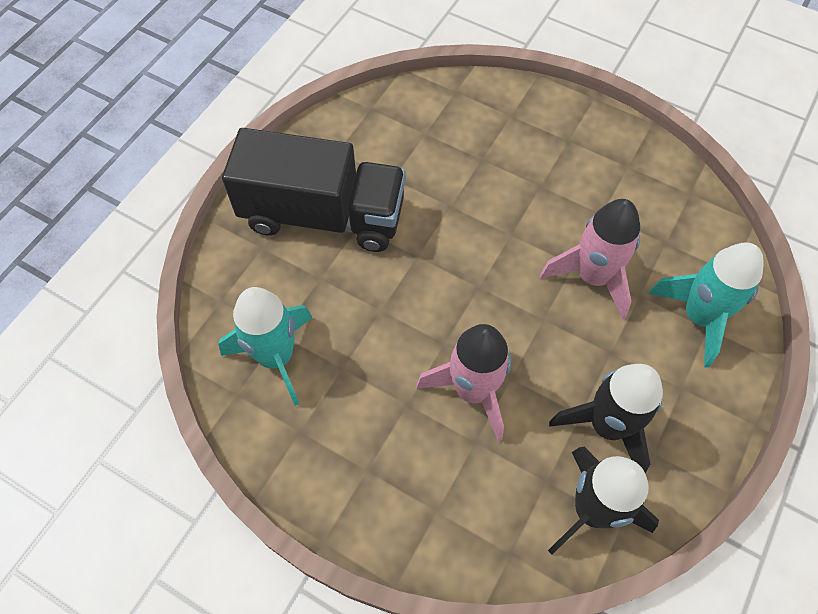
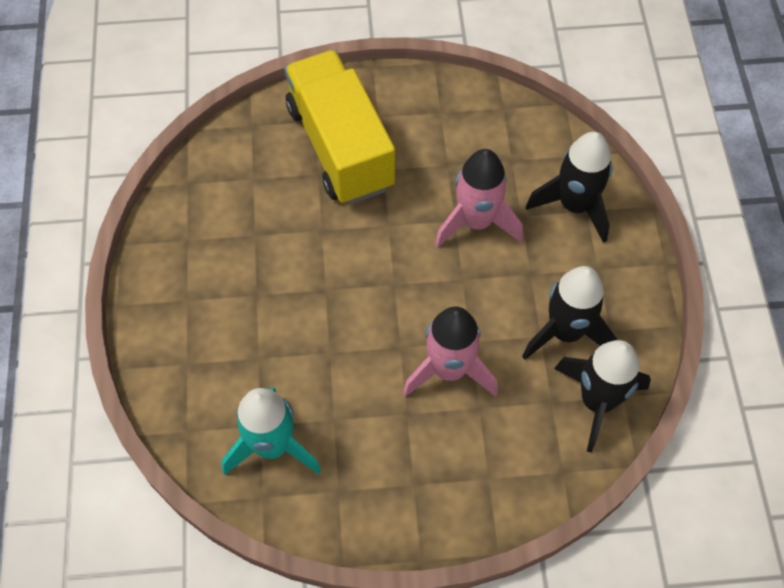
camera: 35 degrees left, 0 degrees up
black truck [222,128,406,252] -> none
turquoise rocket [648,243,764,368] -> black rocket [526,132,613,243]
none -> yellow truck [284,50,395,205]

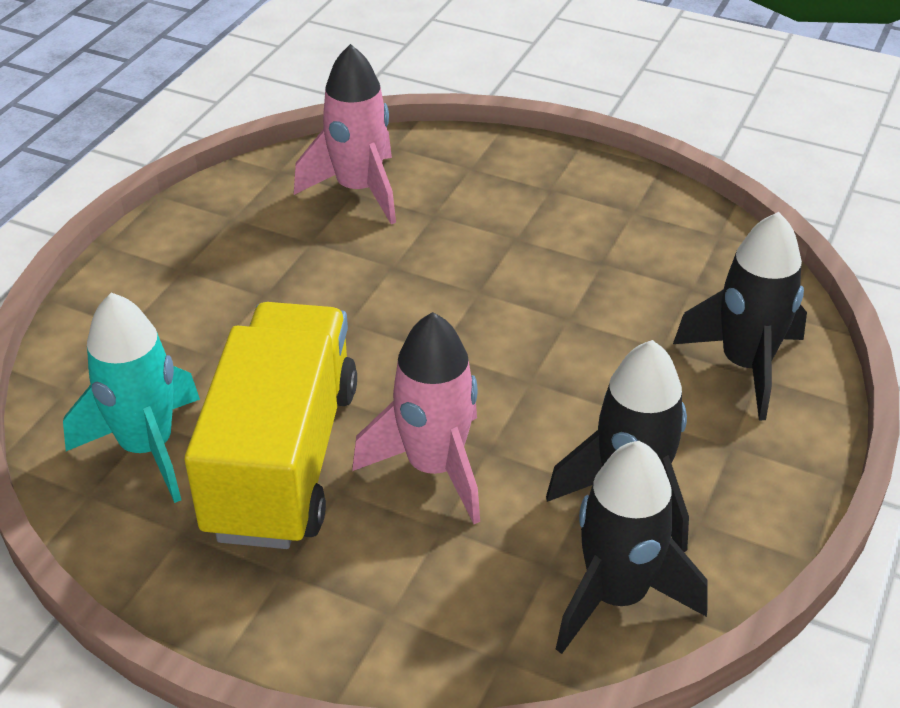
camera: 30 degrees right, 20 degrees down
yellow truck [284,50,395,205] -> yellow truck moved to [184,302,357,549]
pink rocket [435,149,523,248] -> pink rocket moved to [294,44,396,224]

